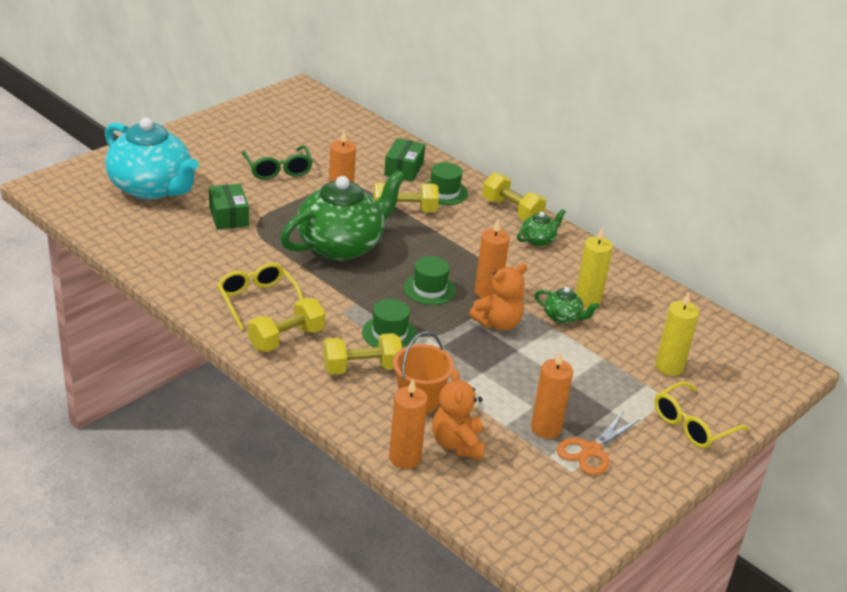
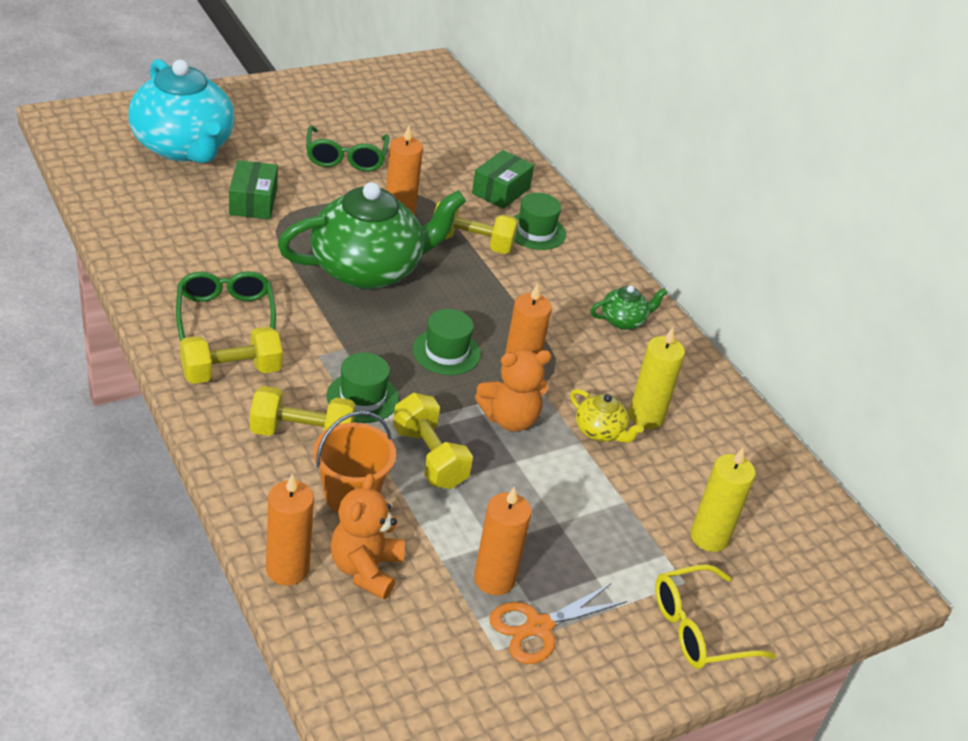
camera: 15 degrees right, 5 degrees up
yellow glasses [217,263,303,330] -> green glasses [176,271,276,342]
yellow dumbbell [482,173,546,221] -> yellow dumbbell moved to [393,393,473,489]
green teapot [534,287,599,324] -> yellow teapot [570,389,644,443]

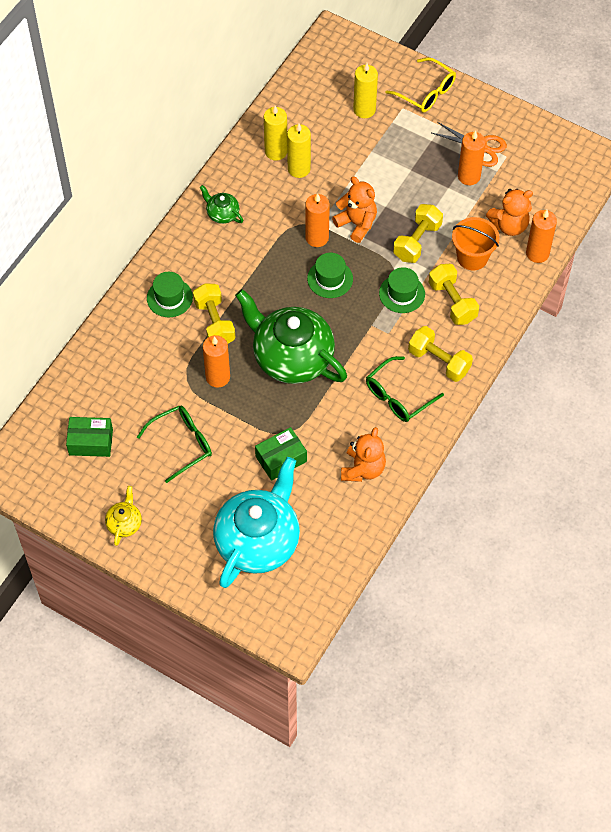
camera: 115 degrees left, 20 degrees up
green box [472,150,534,209] -> green box moved to [66,417,113,457]
yellow teapot [570,389,644,443] -> yellow teapot moved to [105,486,142,546]
none -> yellow candle [264,106,287,161]
none -> orange teddy bear [341,427,386,482]

